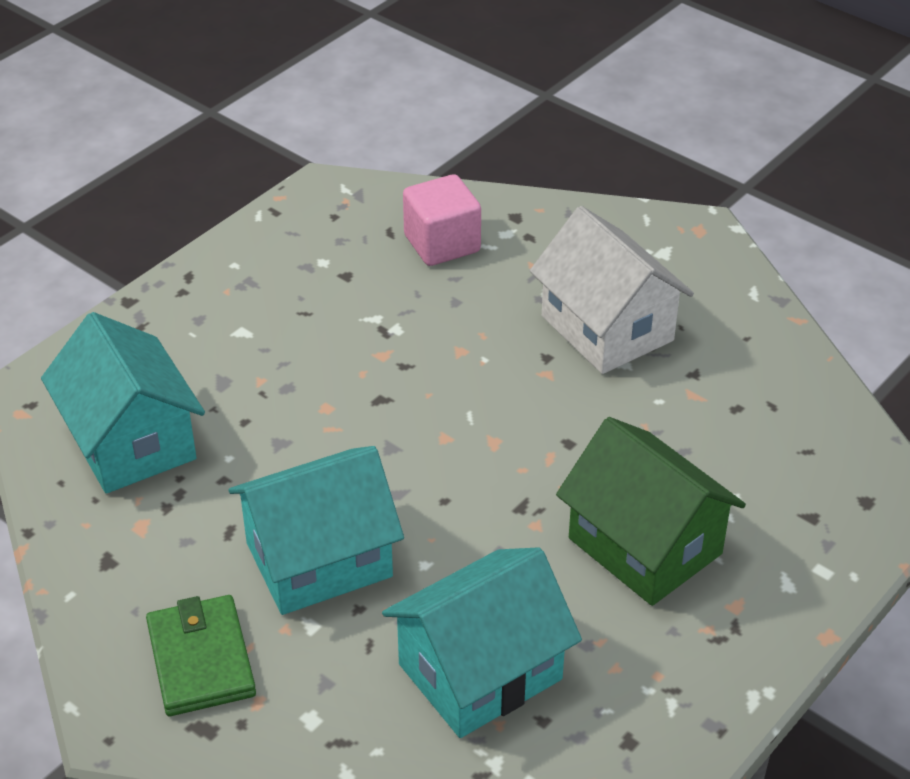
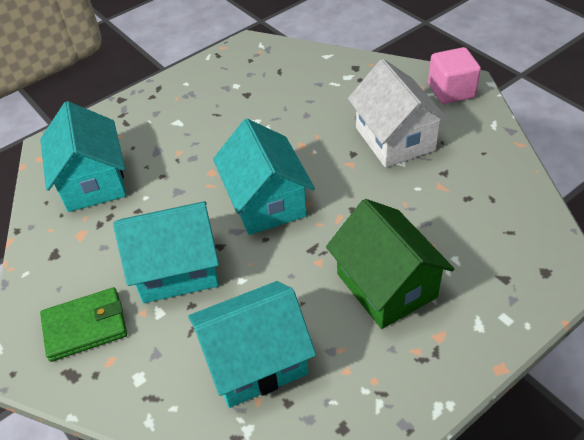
camera: 15 degrees right, 5 degrees up
green wallet [146,595,256,716] -> green wallet turned 75 degrees clockwise [40,287,127,362]
pink cube [403,174,481,266] -> pink cube moved to [428,47,481,104]
none -> turquoise house [213,119,315,235]

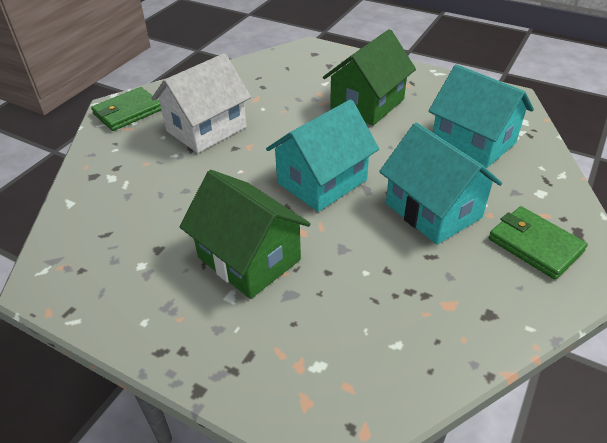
camera: 115 degrees left, 5 degrees down
turquoise house [40,101,126,212] -> none
pink cube [428,47,481,104] -> green wallet [91,87,161,131]
none -> green house [180,170,311,299]

